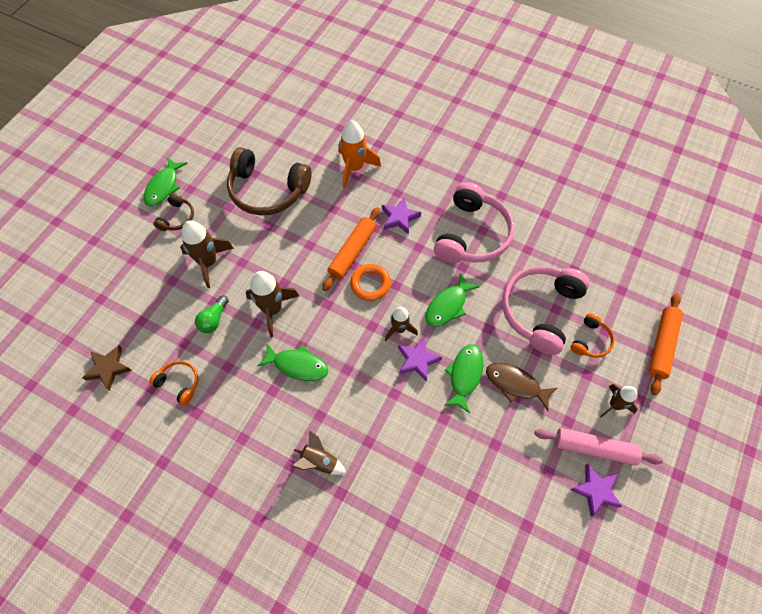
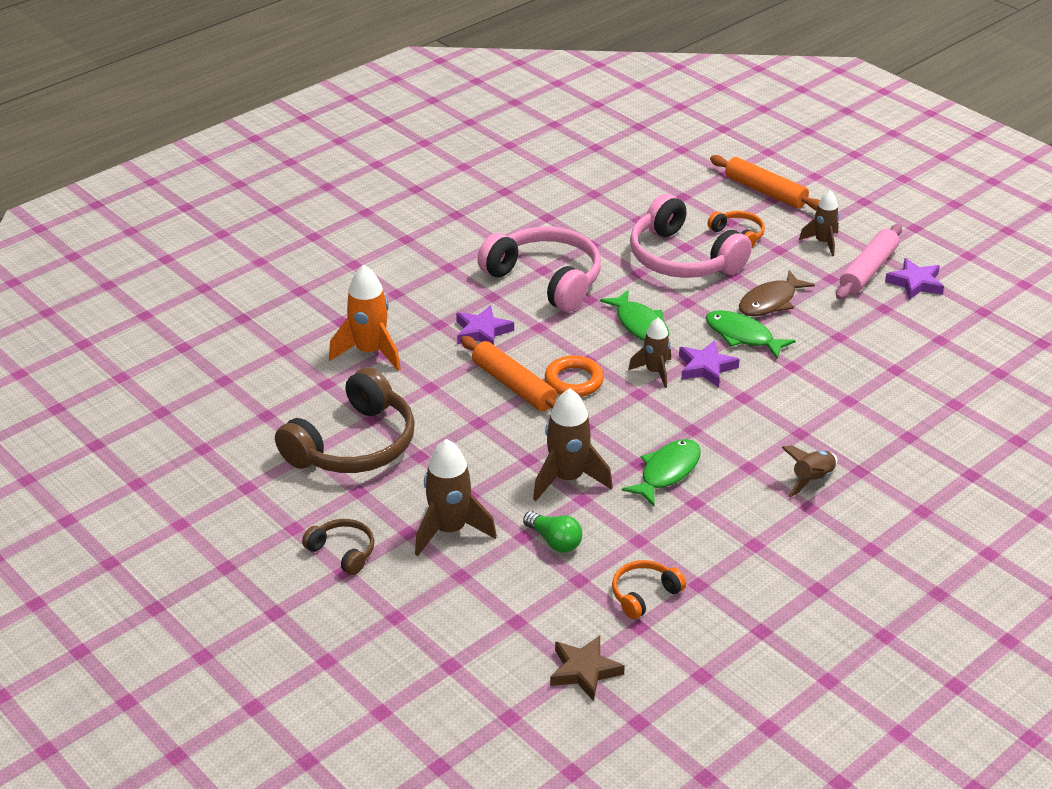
camera: 70 degrees left, 25 degrees down
green fish [144,157,188,206] -> none

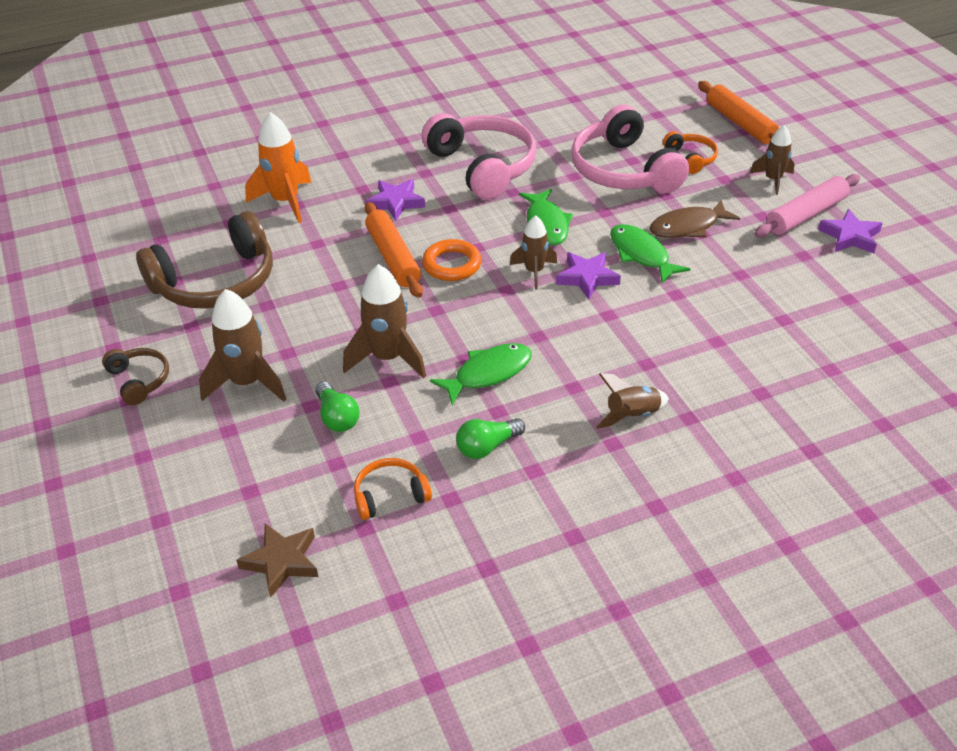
camera: 20 degrees right, 5 degrees up
none -> green light bulb [456,418,525,459]

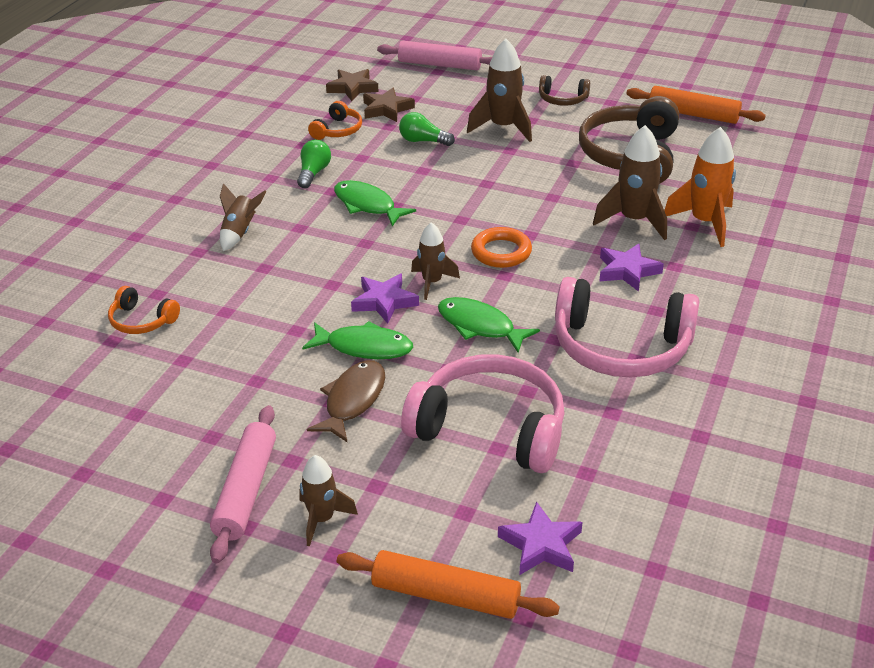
camera: 135 degrees right, 5 degrees down
brown rocket [343,264,426,378] -> brown rocket moved to [593,125,667,240]
orange rolling pin [365,202,423,298] -> orange rolling pin moved to [626,86,766,124]
green fish [430,343,532,405] -> green fish turned 120 degrees clockwise [334,180,416,226]
orange headphones [663,131,718,174] -> orange headphones moved to [108,286,180,334]
purple star [818,209,883,254] -> purple star moved to [498,501,583,575]
none -> brown star [363,88,415,122]
none -> pink rolling pin [377,41,492,70]

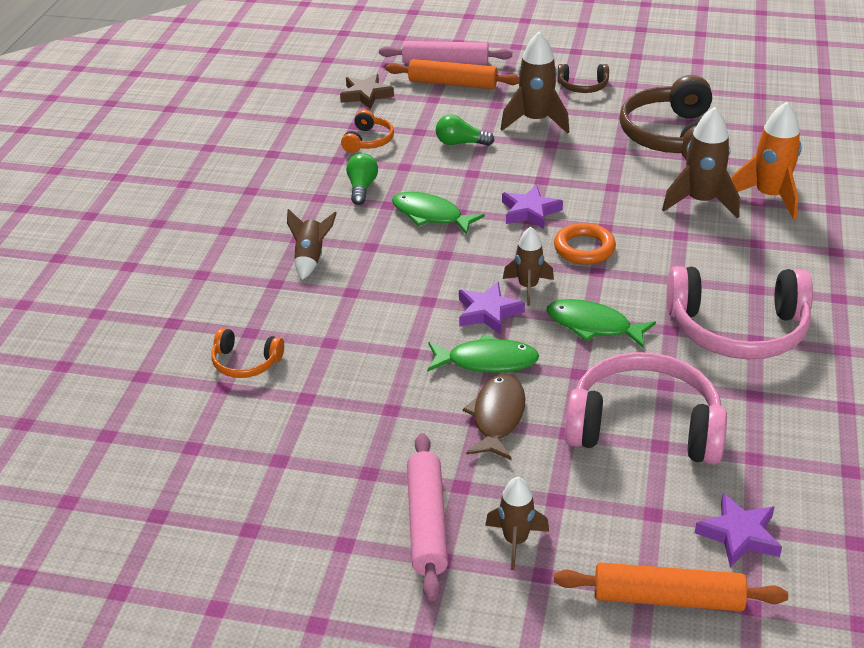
camera: 10 degrees left, 0 degrees up
brown star [363,88,415,122] -> none
purple star [599,243,664,292] -> purple star moved to [502,185,563,229]
orange rolling pin [626,86,766,124] -> orange rolling pin moved to [386,59,519,89]

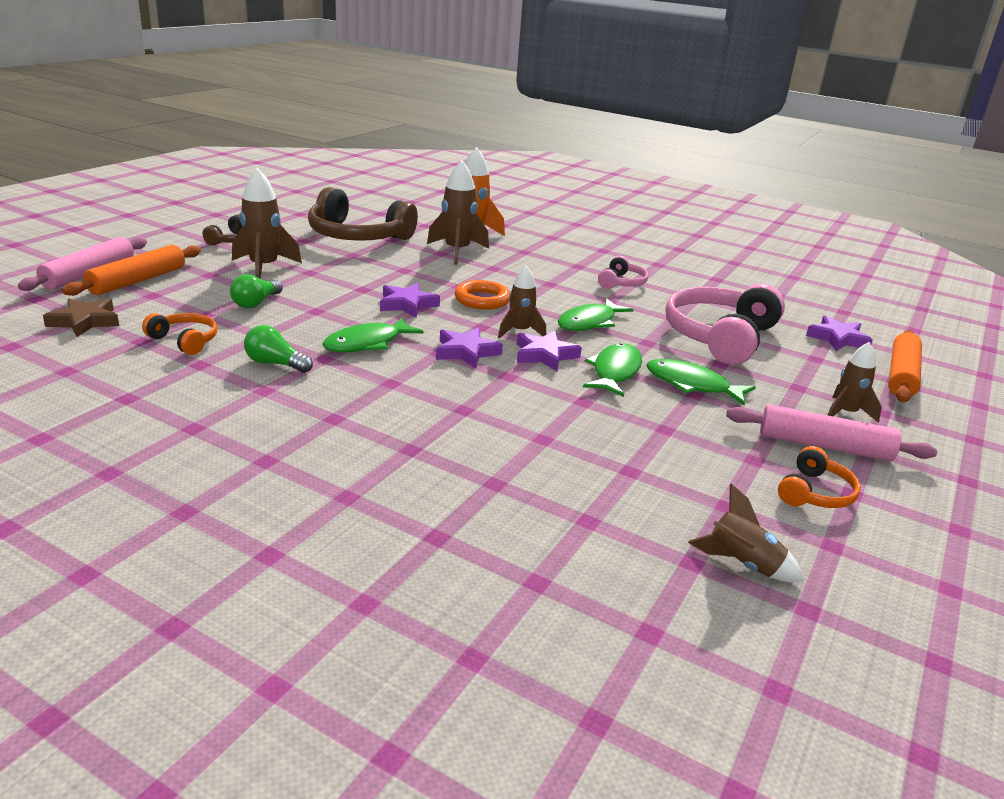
camera: 75 degrees left, 10 degrees down
orange headphones [211,328,284,378] -> orange headphones moved to [778,446,861,508]
brown rocket [287,209,336,280] -> brown rocket moved to [688,484,804,582]
brown fish [463,374,526,460] -> green fish [647,359,756,405]
pink headphones [667,266,813,360] -> pink headphones [598,256,649,289], size x0.48
none -> purple star [436,327,503,369]

